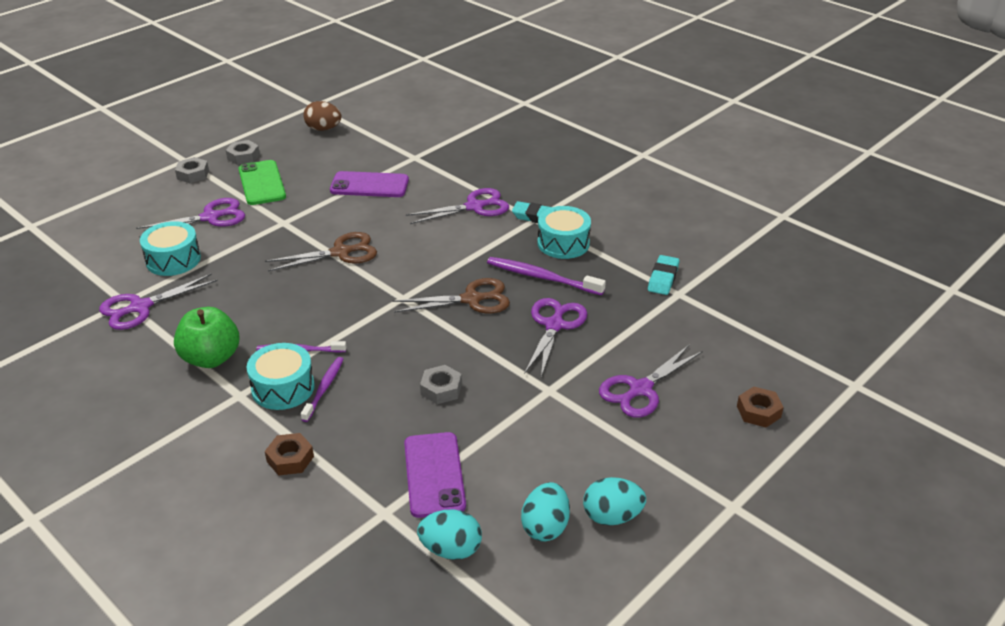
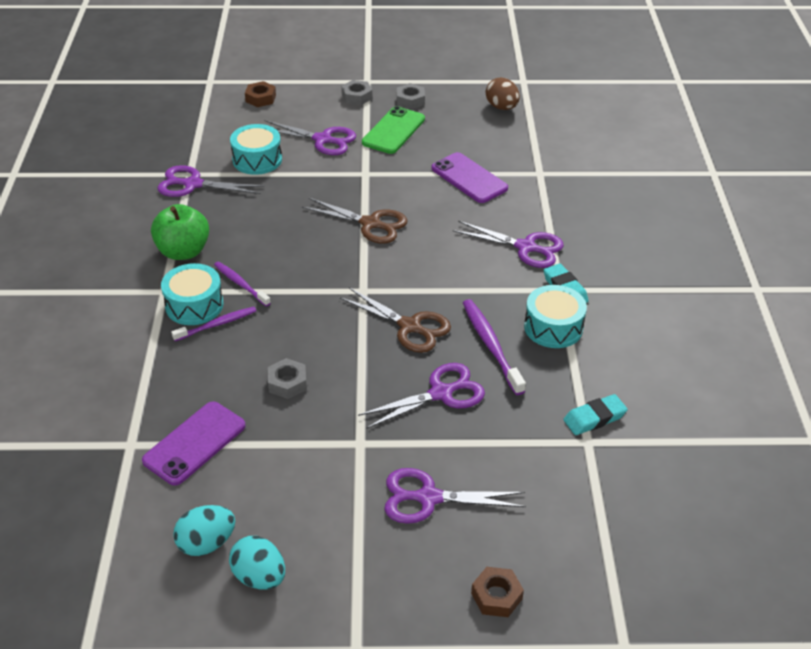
camera: 45 degrees right, 5 degrees up
brown nut [265,433,314,476] -> brown nut moved to [245,81,276,107]
turquoise egg [417,510,482,560] -> none

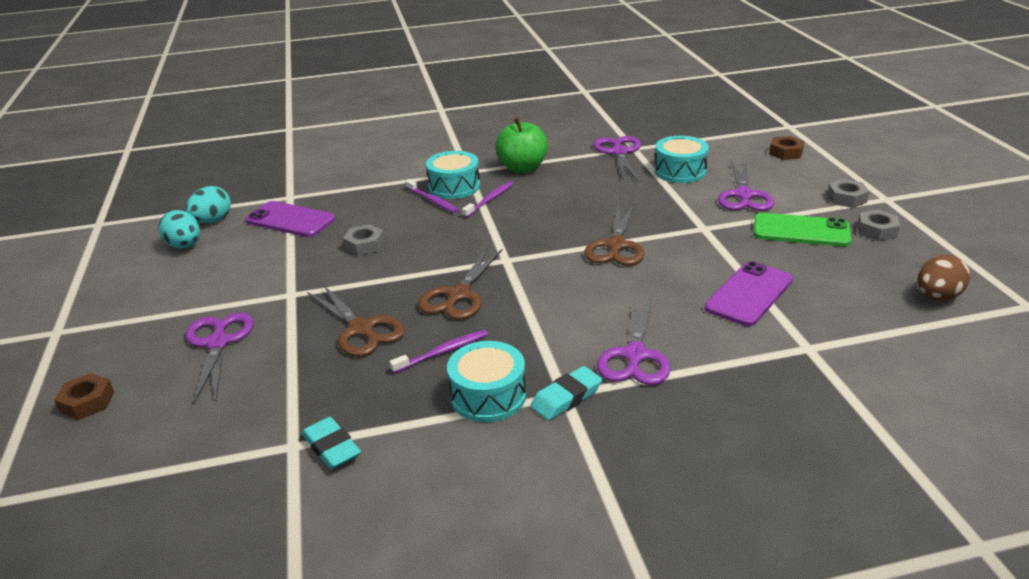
camera: 80 degrees right, 10 degrees down
turquoise egg [229,536,285,590] -> turquoise egg moved to [185,186,231,223]
purple scissors [358,363,485,429] -> brown scissors [307,285,405,357]
purple toothbrush [463,299,526,395] -> purple toothbrush [389,330,488,373], size x0.66

